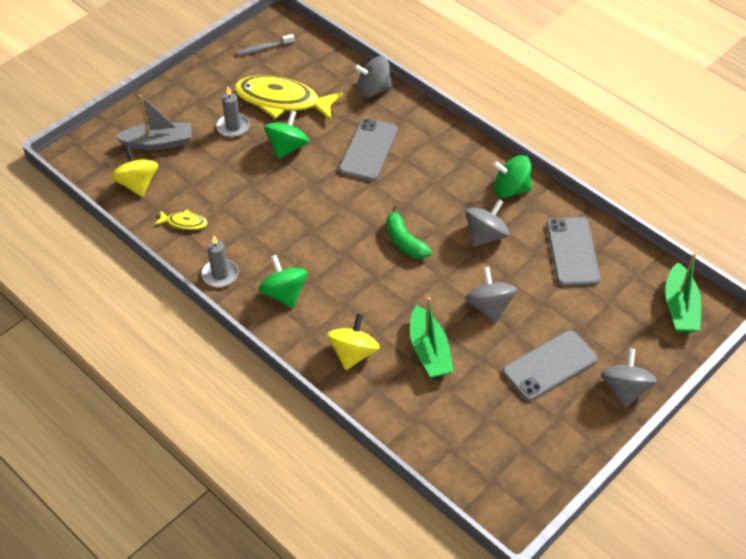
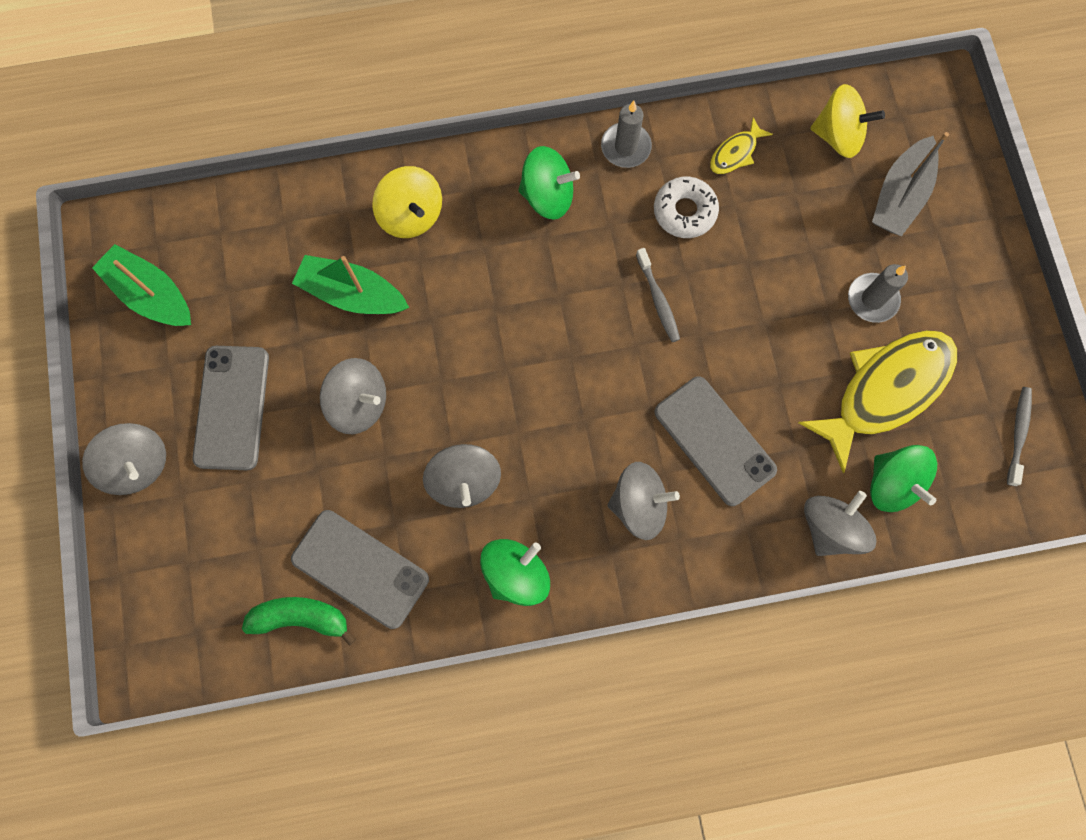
camera: 125 degrees right, 25 degrees up
green spinning top [264,110,309,159] -> green spinning top moved to [870,445,937,512]
green banana [386,206,432,259] -> green banana moved to [242,597,356,646]
green boat [665,253,701,333] -> green boat moved to [92,244,191,326]
none -> grey spinning top [607,462,680,540]
none -> grey toothbrush [636,248,680,342]
none -> white donut [654,177,719,238]

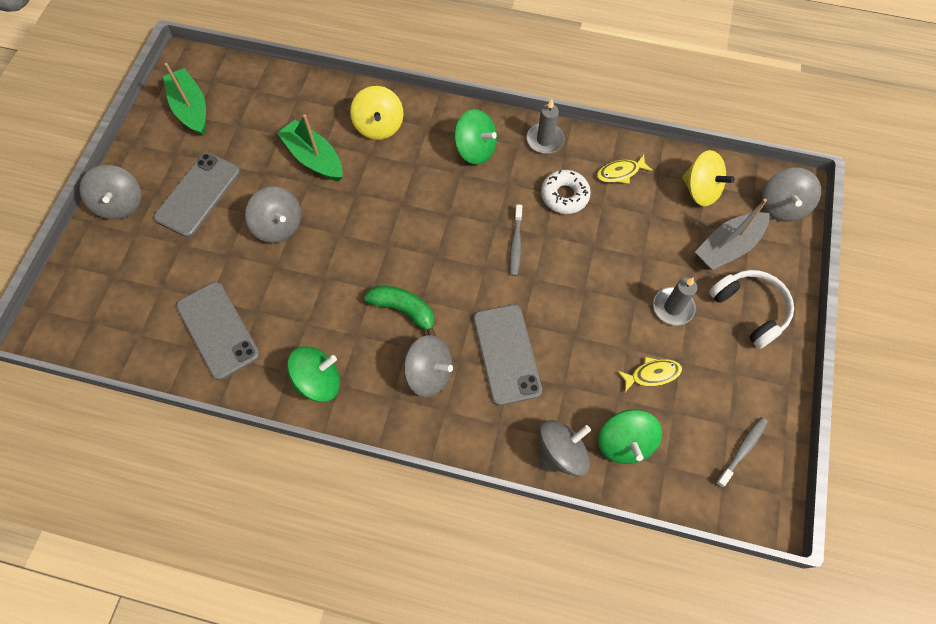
camera: 25 degrees right, 10 degrees down
green banana [242,597,356,646] -> green banana moved to [364,286,436,336]
grey spinning top [423,444,501,508] -> grey spinning top moved to [762,168,821,222]
yellow fish [798,330,957,473] -> yellow fish [618,357,682,392], size x0.44
none -> white headphones [709,270,794,349]

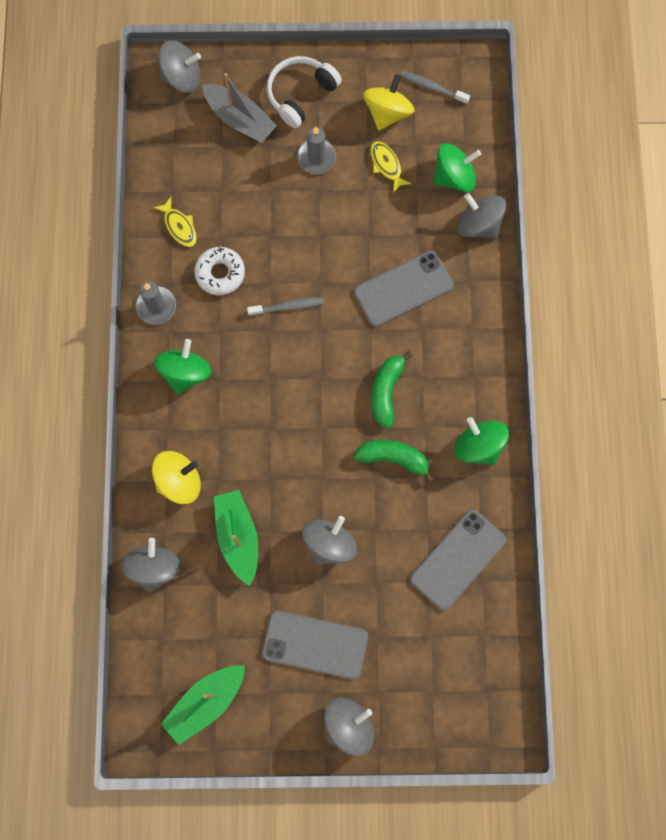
camera: 105 degrees left, 10 degrees up
green boat [277,115,342,181] -> green boat turned 135 degrees clockwise [214,490,258,586]
grey spinning top [404,335,453,397] -> grey spinning top moved to [120,538,181,592]
yellow spinning top [682,150,735,206] -> yellow spinning top moved to [363,74,414,131]
none -> green banana [353,440,434,483]

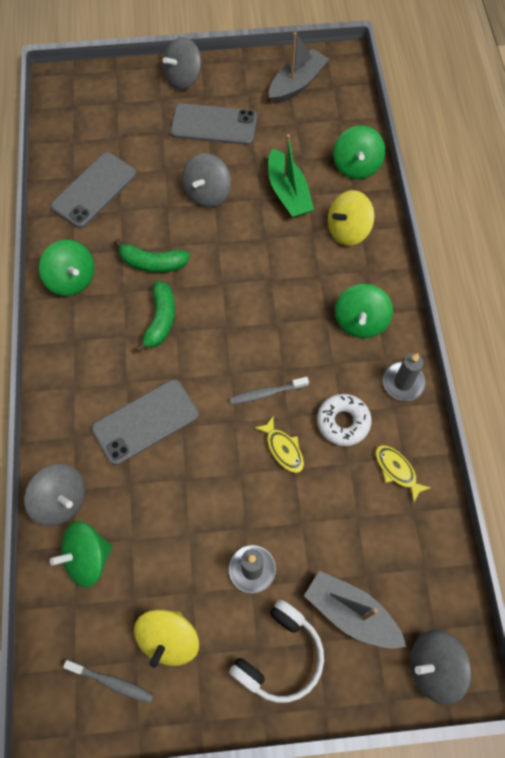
camera: 175 degrees right, 10 degrees down
grey spinning top [120,538,181,592] -> green spinning top [333,125,385,179]
green boat [161,665,245,745] -> grey boat [269,32,329,104]
yellow fish [370,141,412,193] -> yellow fish moved to [254,416,304,473]

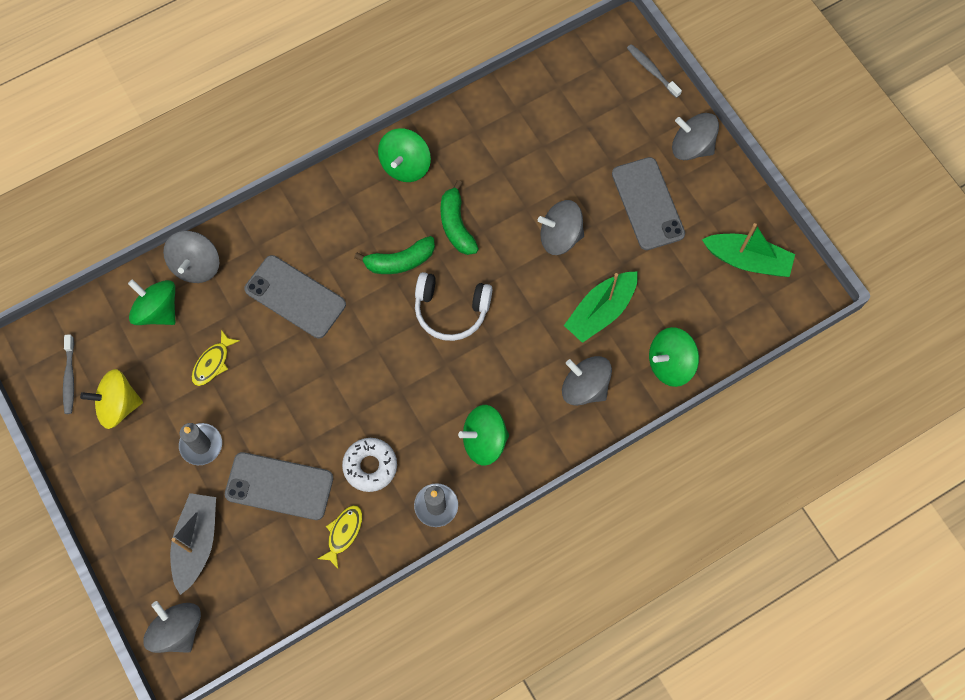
camera: 65 degrees right, 5 degrees up
grey phone [51,152,137,228] -> grey phone moved to [225,452,333,520]
white headphones [229,600,324,703] -> white headphones moved to [415,272,493,341]
grey toothbrush [230,377,309,405] -> grey toothbrush moved to [627,44,682,98]
yellow fish [254,416,304,473] -> yellow fish moved to [192,330,240,386]
grey boat [269,32,329,104] -> green boat [702,223,795,277]
yellow spinning top [328,190,374,246] -> grey spinning top [562,356,612,406]

